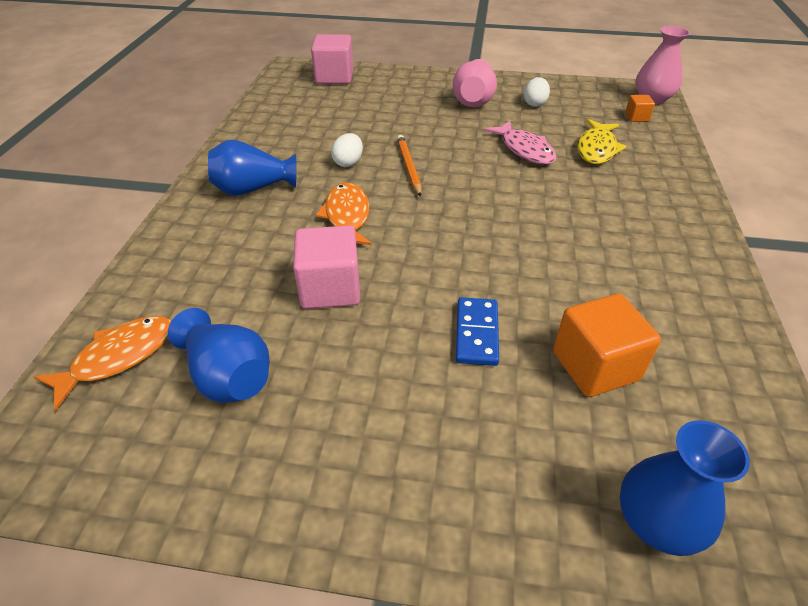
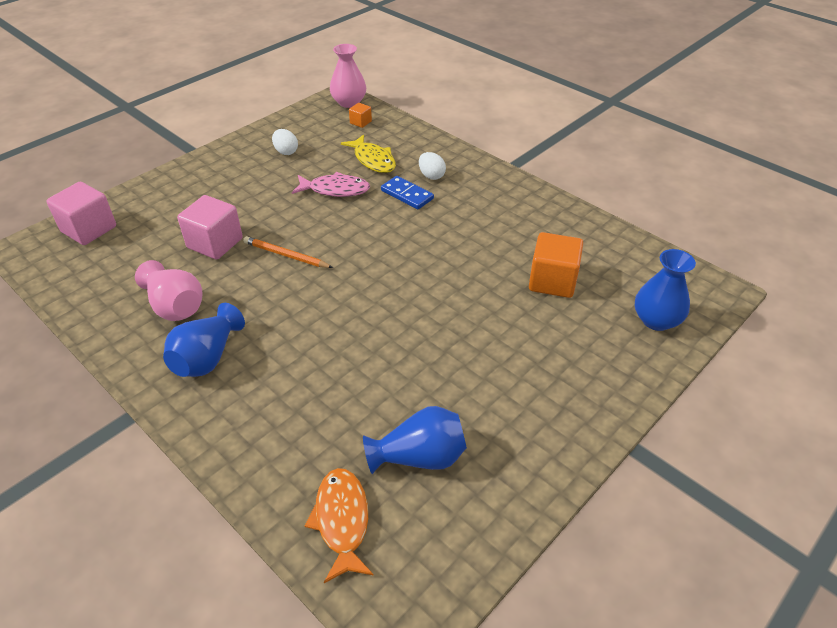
camera: 55 degrees left, 0 degrees up
pink cube [293,226,360,309] -> pink cube moved to [177,195,243,260]
orange fish [316,183,372,245] -> none
white egg [331,133,363,167] -> white egg moved to [419,152,446,180]
pink vase [453,59,497,107] -> pink vase moved to [135,260,203,321]
blue domino [456,297,499,366] -> blue domino moved to [381,176,434,209]

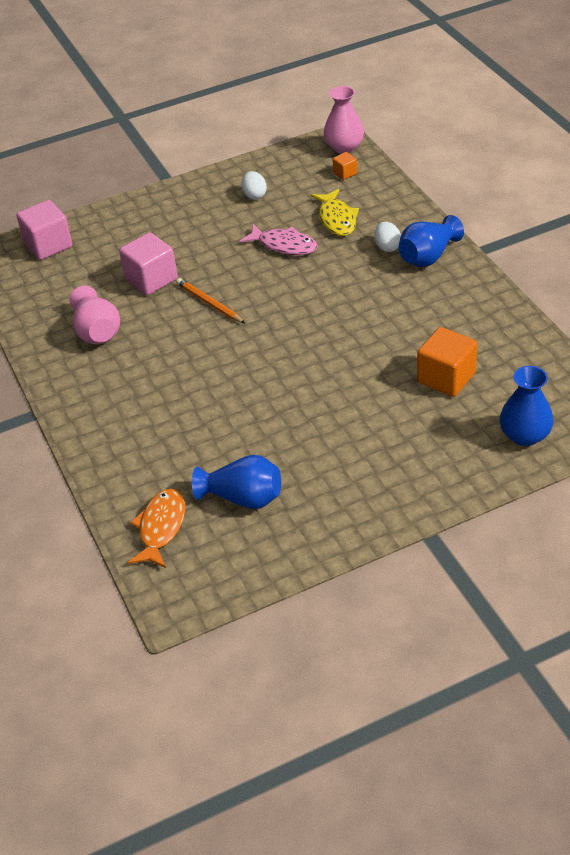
camera: 25 degrees right, 0 degrees up
blue vase [163,303,245,377] -> blue vase moved to [399,215,464,267]
blue domino [381,176,434,209] -> none

